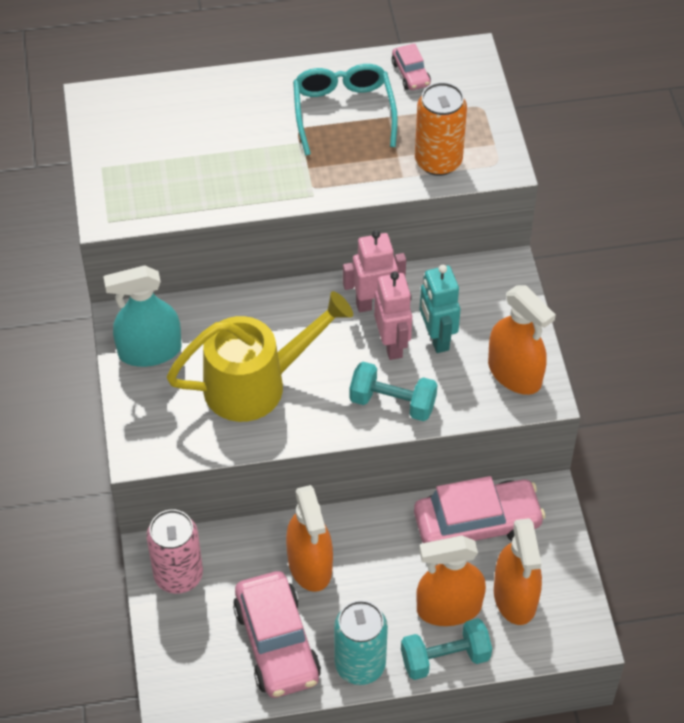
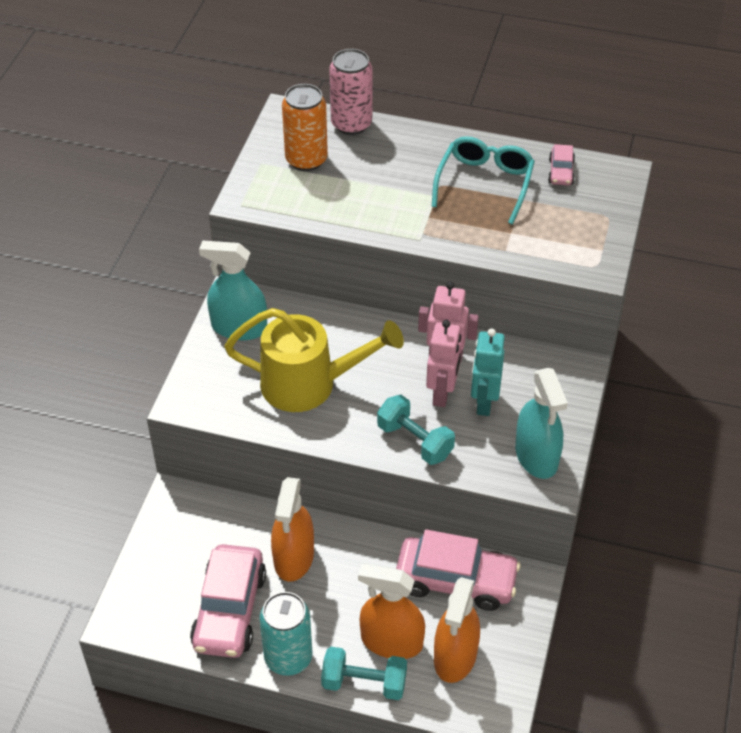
camera: 25 degrees right, 5 degrees down
pink can [146,509,203,594] -> pink can moved to [329,49,372,135]
orange can [415,82,467,176] -> orange can moved to [282,84,328,171]
orange spray bottle [488,285,556,395] -> turquoise spray bottle [515,368,568,479]

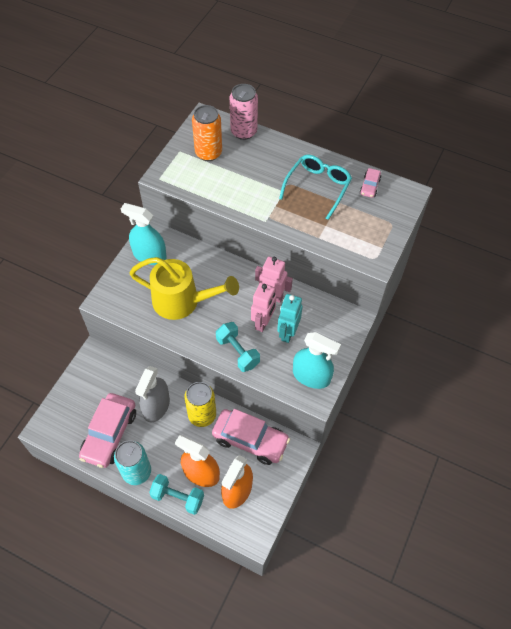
camera: 10 degrees right, 10 degrees up
orange spray bottle [271,477,314,582] -> grey spray bottle [135,366,170,423]
turquoise spray bottle [515,368,568,479] -> turquoise spray bottle turned 60 degrees counterclockwise [293,332,341,389]
none -> yellow can [184,382,216,427]

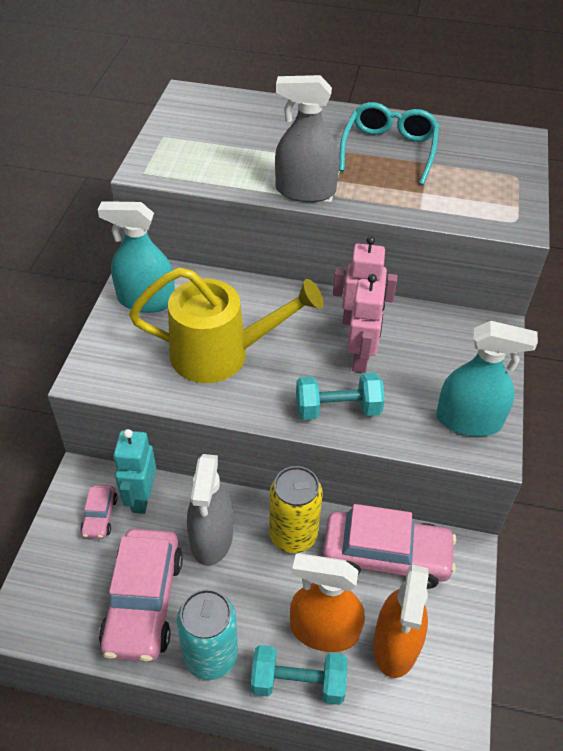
camera: 15 degrees left, 10 degrees down
orange can [192,105,222,161] -> none
turquoise dumbbell [216,322,260,372] -> turquoise dumbbell turned 45 degrees counterclockwise [296,373,385,420]
pink can [230,84,258,140] -> none
turquoise robot [277,294,303,343] -> turquoise robot moved to [113,429,156,514]
pink car [360,168,381,198] -> pink car moved to [80,485,118,539]
none -> grey spray bottle [275,75,340,202]

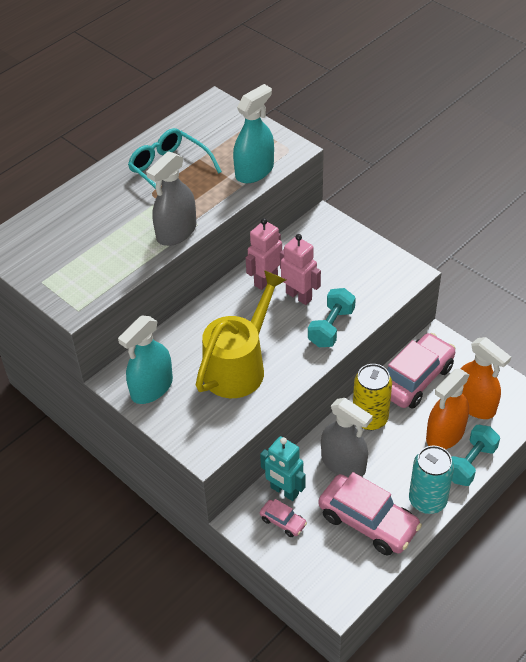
camera: 55 degrees left, 0 degrees up
turquoise spray bottle [436,321,538,436] -> turquoise spray bottle moved to [233,84,274,183]

